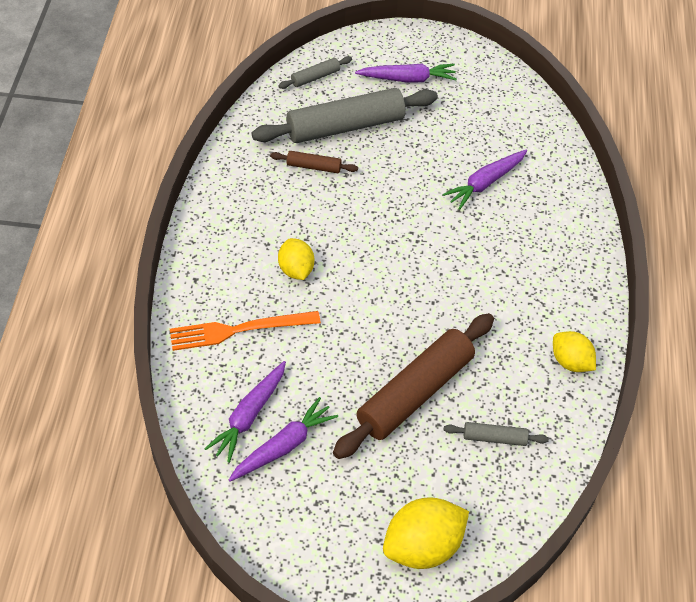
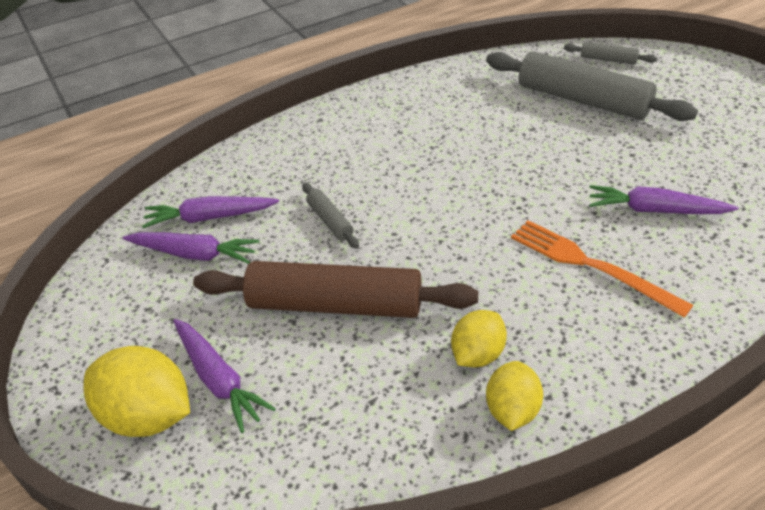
camera: 60 degrees right, 10 degrees down
orange fork [170,311,321,351] -> orange fork moved to [511,220,693,318]
brown rolling pin [270,151,358,173] -> none
yellow lemon [278,238,314,280] -> yellow lemon moved to [451,310,507,367]
purple carrot [355,64,457,83] -> purple carrot moved to [173,319,276,433]
grey rolling pin [444,422,549,446] -> grey rolling pin moved to [302,183,359,249]

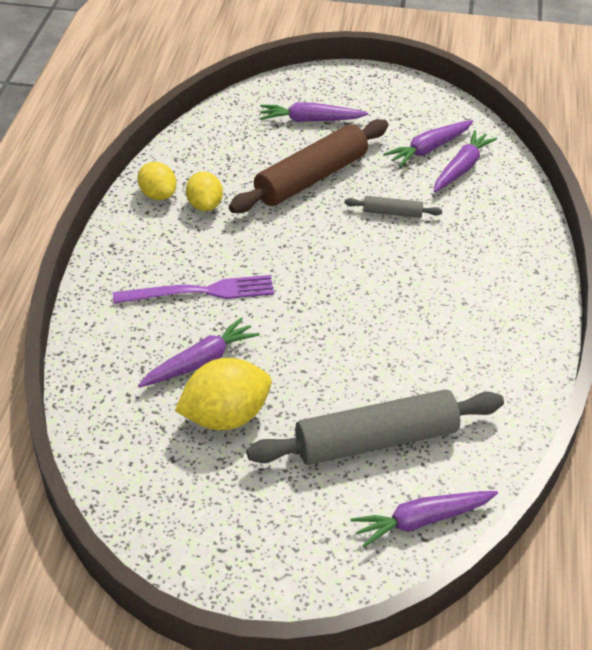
camera: 125 degrees right, 0 degrees up
yellow lemon [83,346,190,437] -> yellow lemon moved to [175,358,271,430]
orange fork [511,220,693,318] -> purple fork [113,275,274,304]
grey rolling pin [564,42,657,65] -> purple carrot [351,491,498,547]

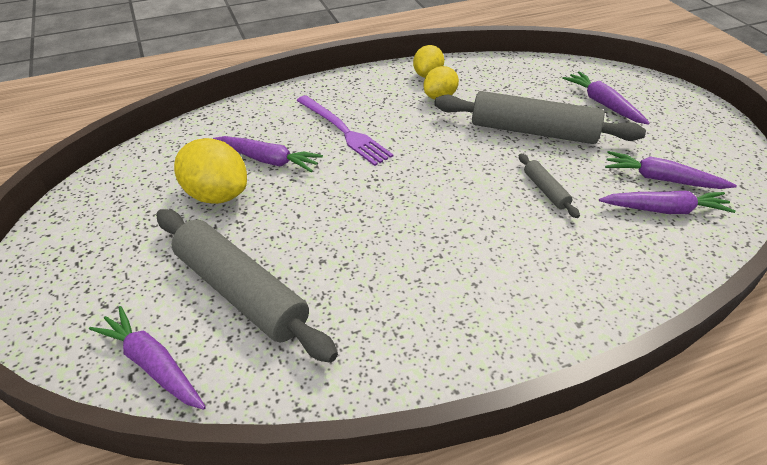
camera: 60 degrees right, 0 degrees up
brown rolling pin [229,119,388,213] -> grey rolling pin [435,91,646,144]

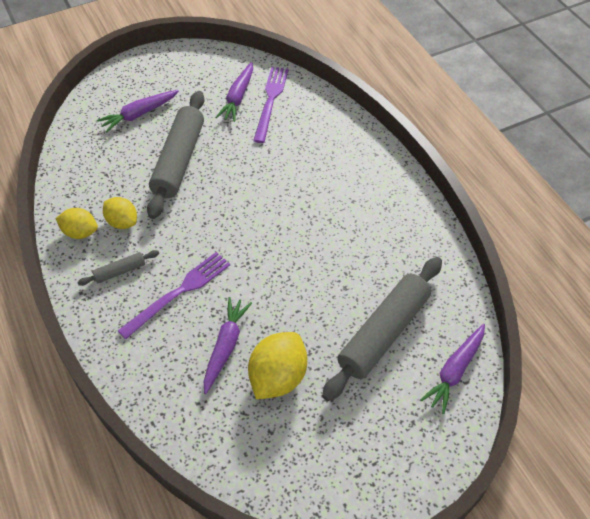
camera: 95 degrees left, 10 degrees up
grey rolling pin [519,154,580,218] -> grey rolling pin moved to [77,250,159,286]
purple carrot [599,191,736,214] -> purple fork [253,67,289,143]

